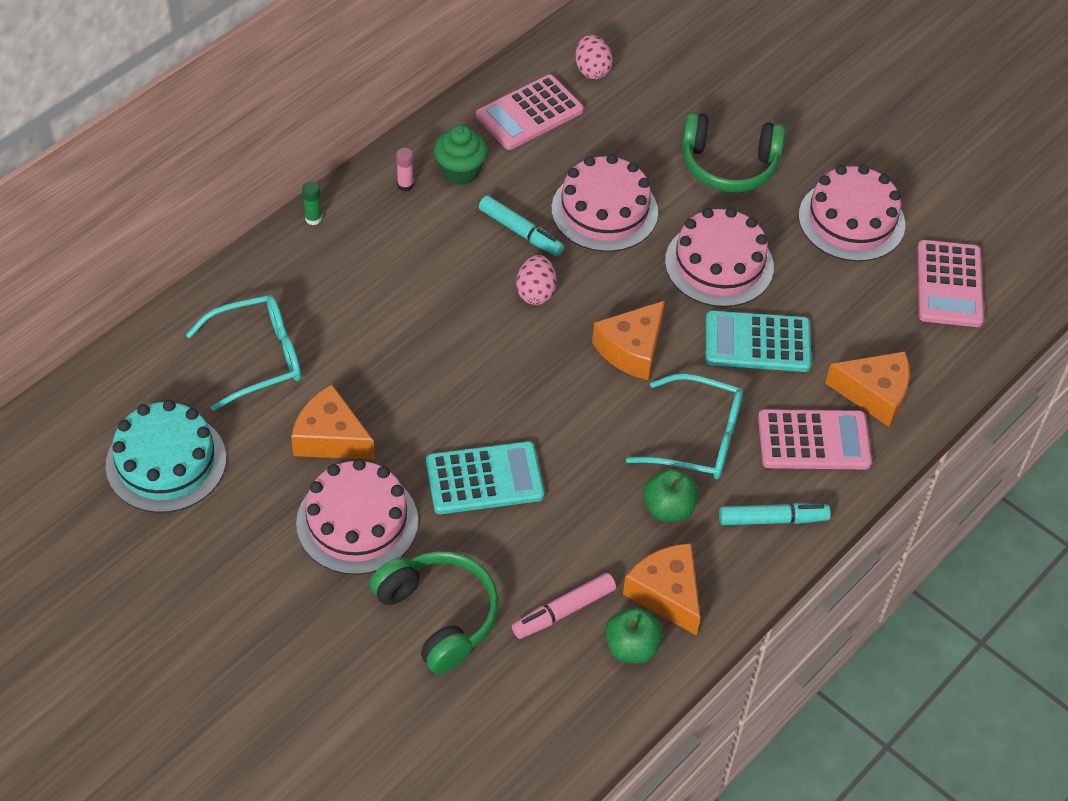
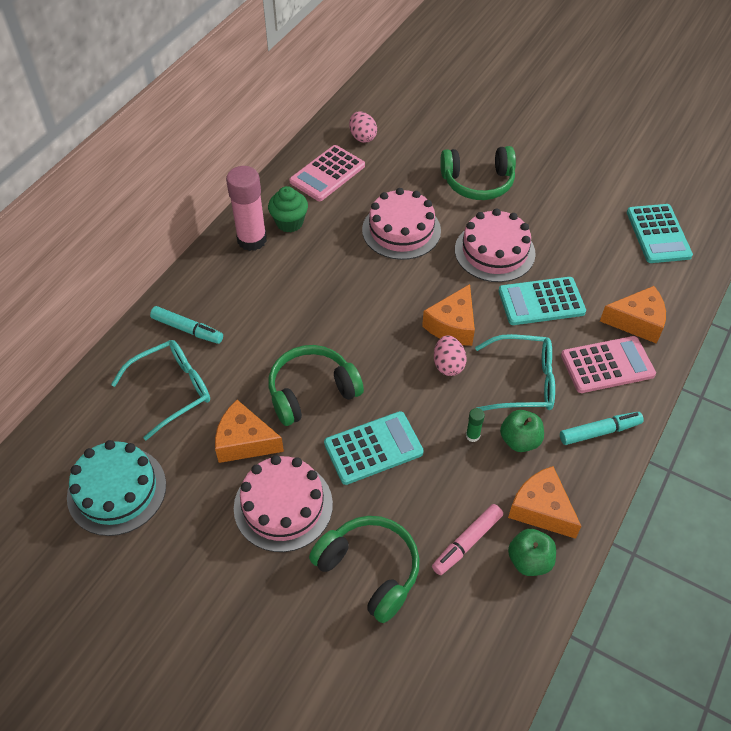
camera: 10 degrees left, 0 degrees up
green glue stick [302,181,322,225] -> green glue stick moved to [466,408,485,442]
pink glue stick [396,148,414,192] -> pink glue stick [226,166,267,251], size x2.43
turquoise marker [479,195,564,256] -> turquoise marker moved to [150,306,223,344]
pink egg [516,255,557,305] -> pink egg moved to [434,335,467,376]
pink cake [799,165,905,262] -> none
pink calculator [918,240,984,327] -> turquoise calculator [627,204,693,263]
none -> green headphones [269,345,364,426]

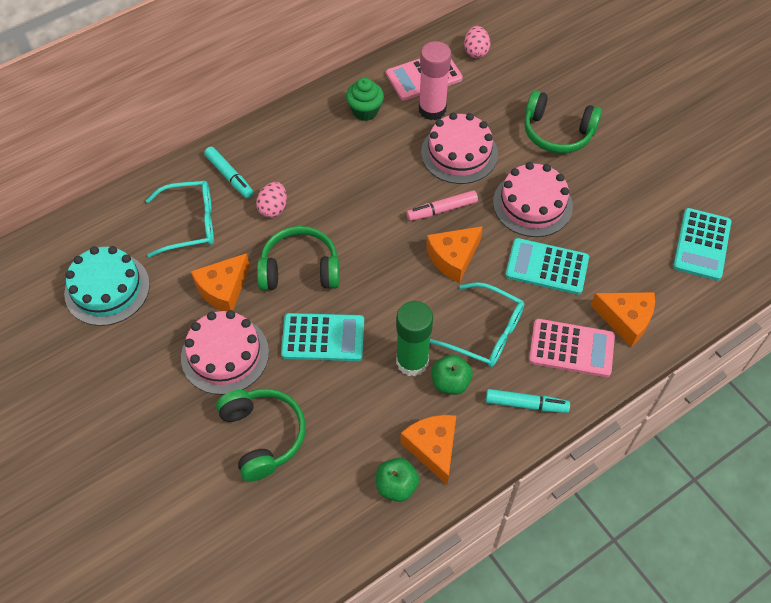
camera: 25 degrees right, 5 degrees up
orange cheese [215,400,284,463] -> orange cheese turned 90 degrees counterclockwise [191,253,250,311]
pink glue stick [226,166,267,251] -> pink glue stick moved to [419,41,451,120]
pink marker [432,504,503,575] -> pink marker moved to [406,190,478,221]
pink egg [434,335,467,376] -> pink egg moved to [256,182,287,218]
green glue stick [466,408,485,442] -> green glue stick [396,301,433,376], size x2.43

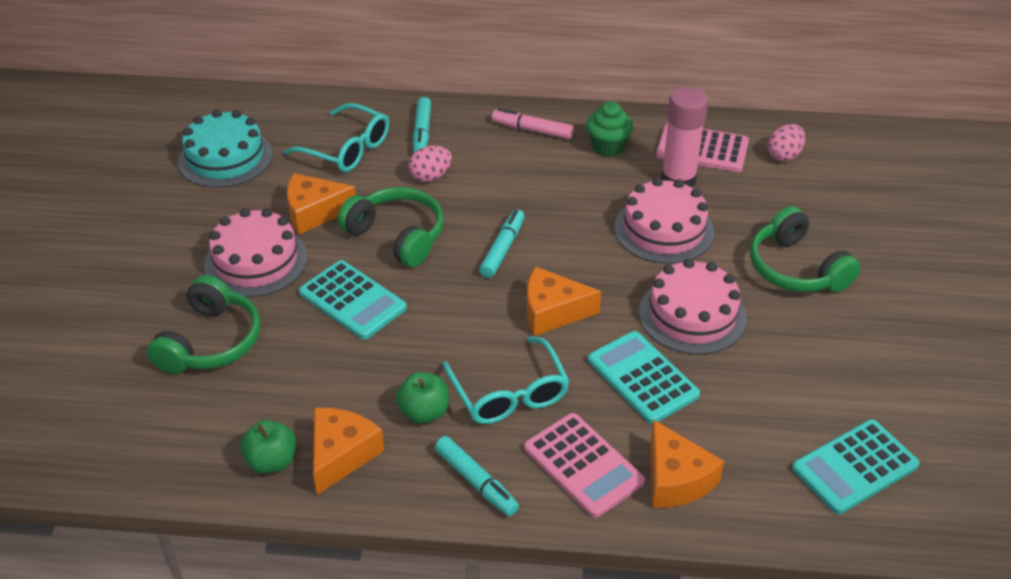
camera: 40 degrees right, 15 degrees down
green glue stick [396,301,433,376] -> none
pink marker [406,190,478,221] -> pink marker moved to [492,108,574,139]
none -> turquoise marker [479,209,525,278]

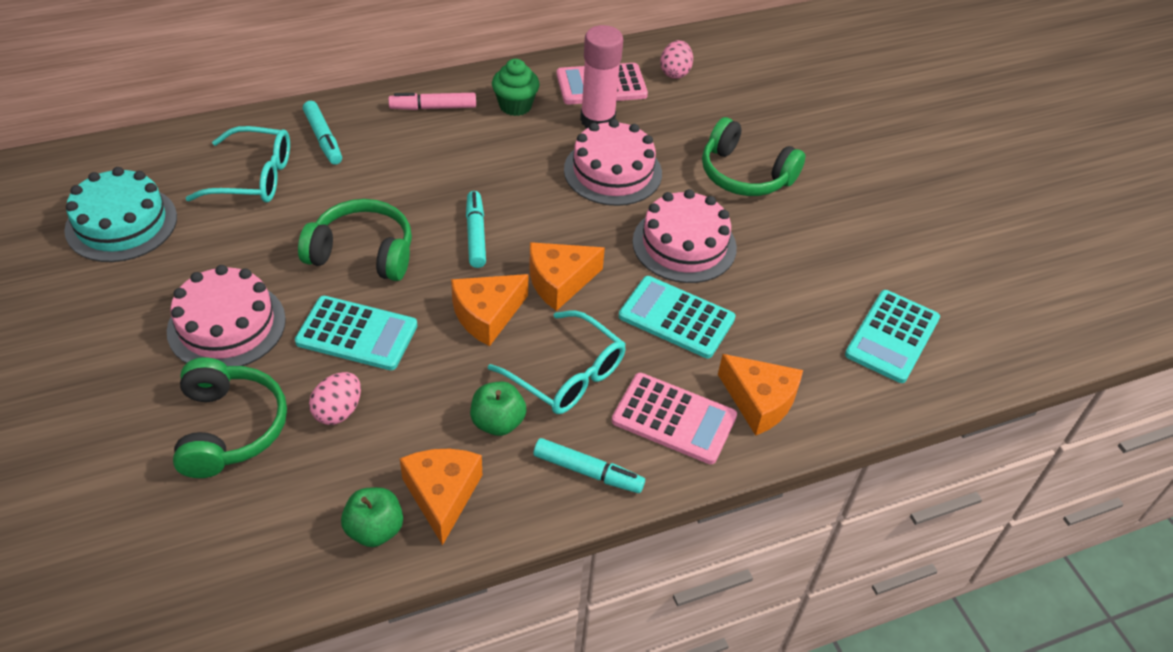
camera: 30 degrees left, 5 degrees up
orange cheese [287,173,356,234] -> orange cheese moved to [451,274,528,346]
pink egg [408,145,452,182] -> pink egg moved to [309,372,361,425]

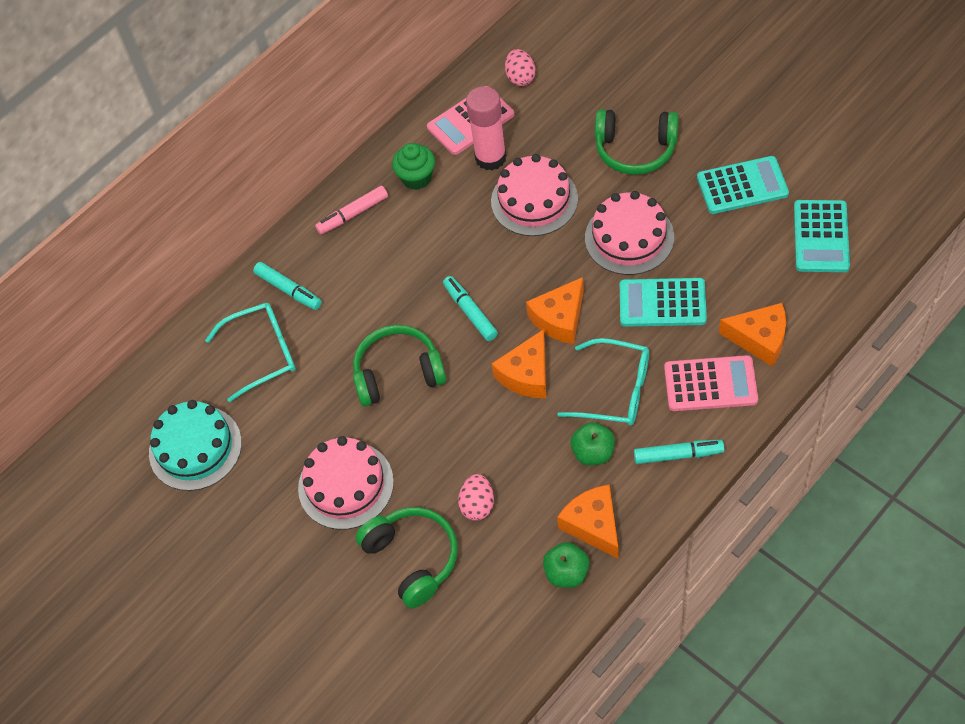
camera: 15 degrees left, 10 degrees up
turquoise calculator [295,296,417,370] -> turquoise calculator moved to [697,156,789,214]

